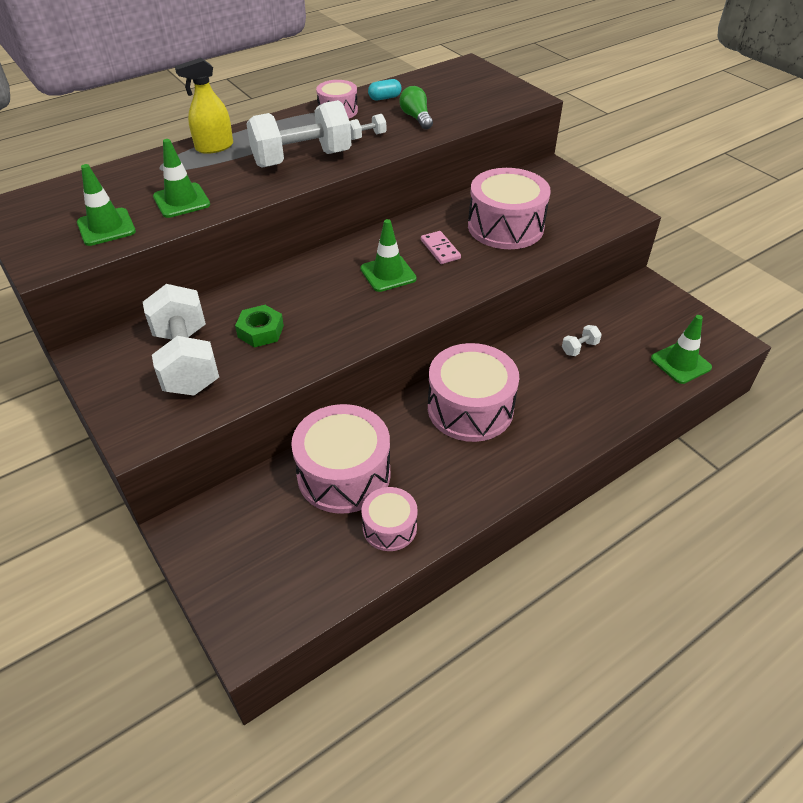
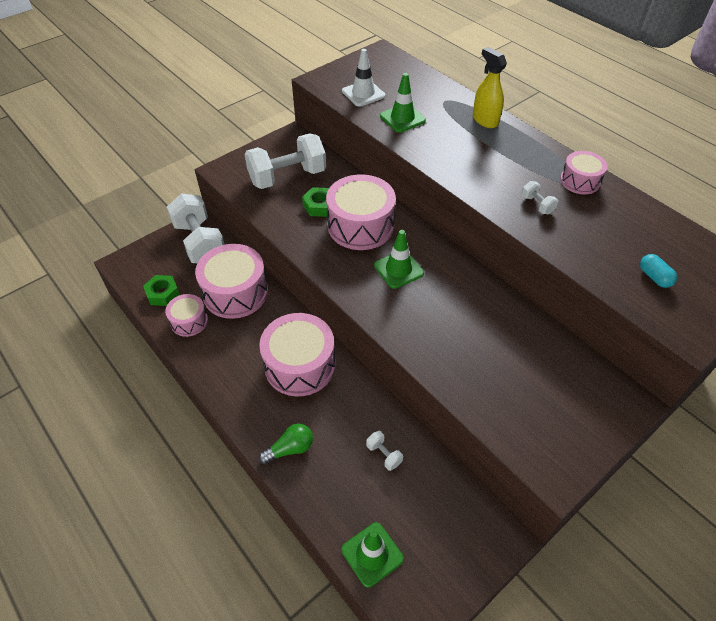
camera: 85 degrees right, 5 degrees up
green traffic cone [77,164,136,246] -> white traffic cone [342,49,385,107]
white dumbbell [246,100,351,168] -> white dumbbell moved to [167,193,224,263]
turquoise capsule [368,79,402,101] -> turquoise capsule moved to [640,254,677,288]
green light bulb [399,86,433,130] -> green light bulb moved to [258,423,313,464]
pink domino [421,231,461,264] -> none
pink drum [468,168,551,249] -> pink drum moved to [326,175,396,250]
none -> green nut [143,275,180,306]

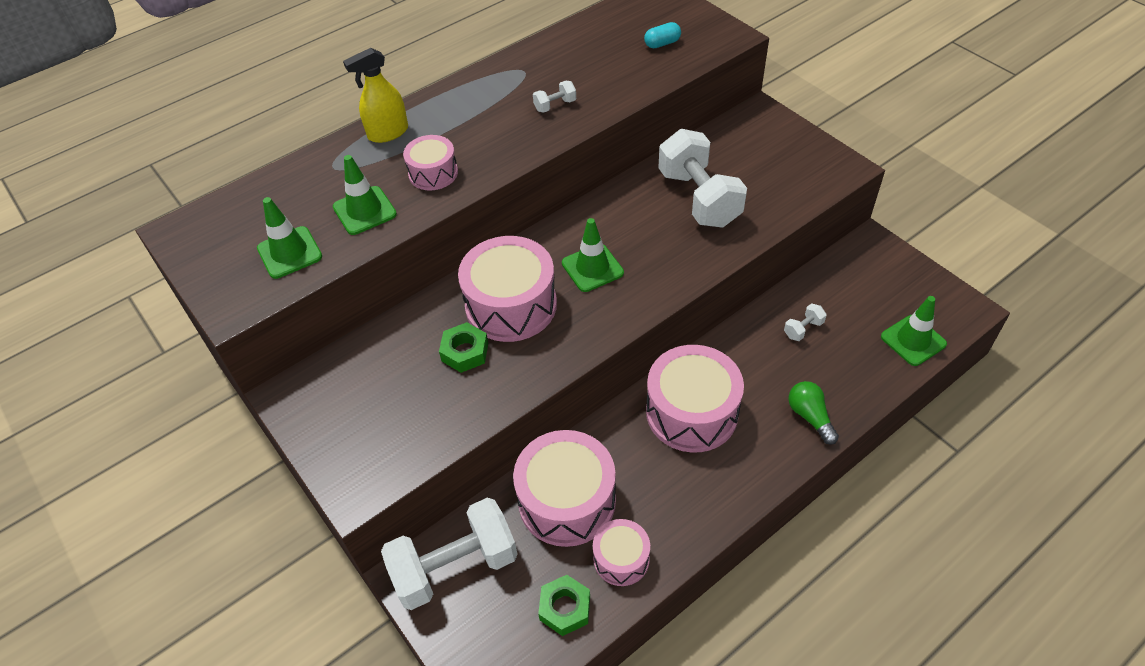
camera: 85 degrees left, 0 degrees up
white dumbbell [245,133,326,189] -> white dumbbell moved to [659,129,747,227]
white traffic cone [342,49,385,107] -> green traffic cone [257,197,322,279]
pink drum [560,151,608,194] -> pink drum moved to [403,135,458,191]

